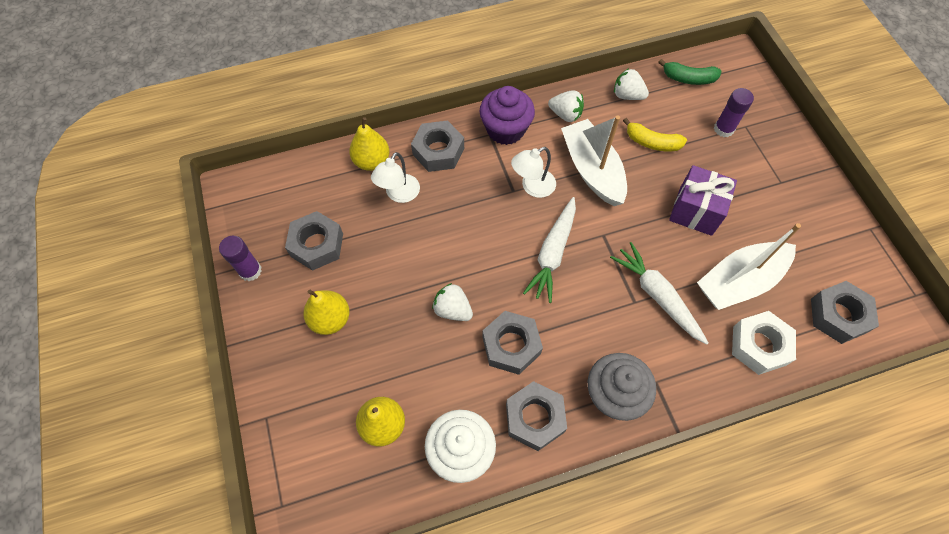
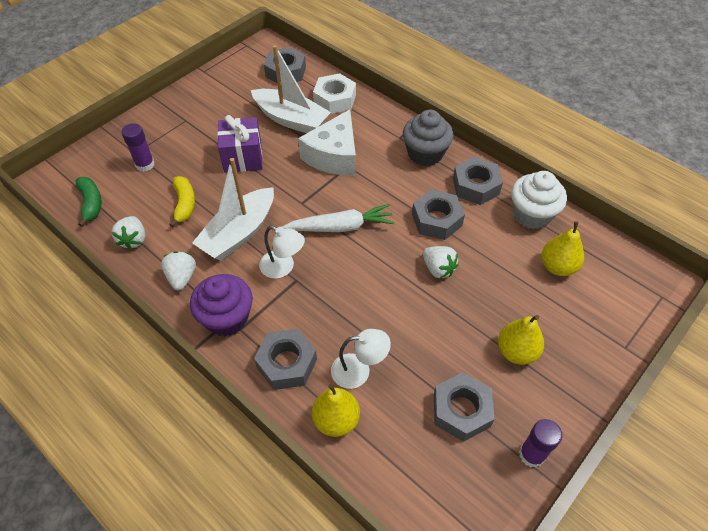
camera: 120 degrees left, 10 degrees down
white strawberry [432,283,473,321] -> white strawberry turned 45 degrees counterclockwise [423,246,459,278]
white carrot [610,242,708,345] -> white cheese [298,109,356,176]

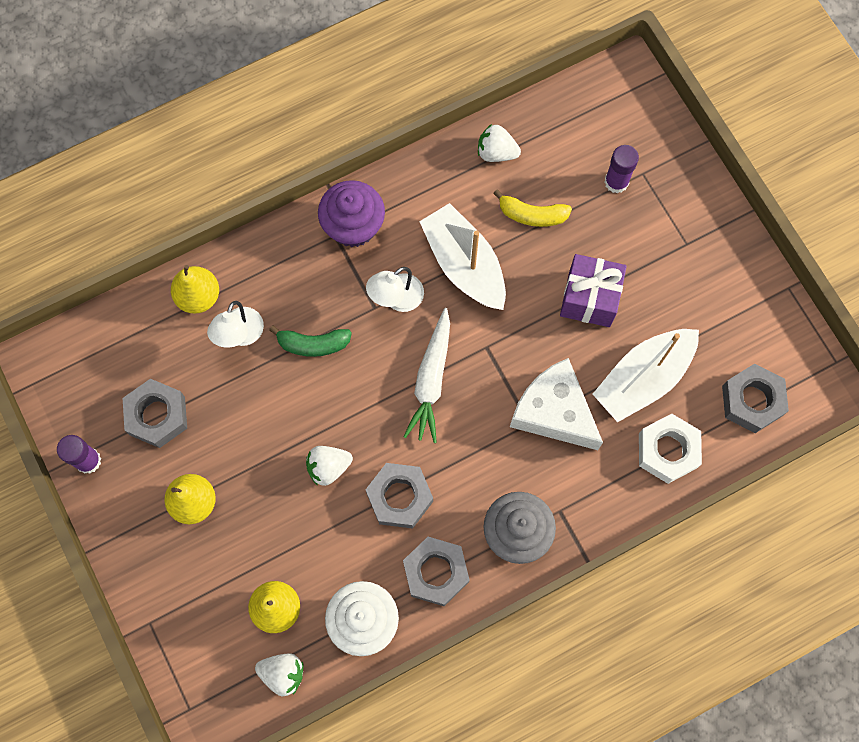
camera: 110 degrees right, 20 degrees up
green banana [75,177,102,227] -> green banana moved to [269,325,352,357]
white strawberry [161,252,196,290] -> white strawberry moved to [255,653,303,696]
grey nut [254,329,317,390] -> none

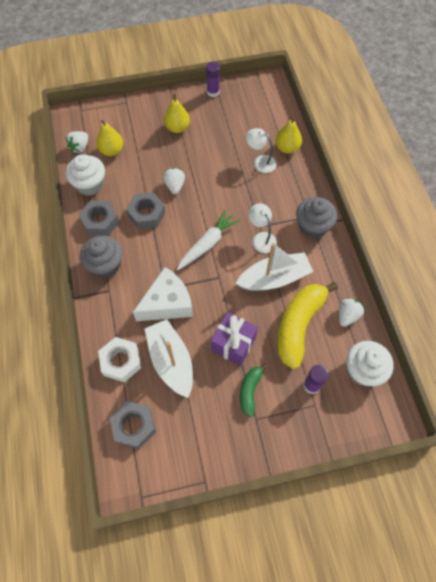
camera: 105 degrees right, 10 degrees down
grey nut [123,379,187,448] -> none
green banana [269,325,352,357] -> green banana moved to [240,364,268,417]
purple cupcake [318,180,385,247] -> grey cupcake [296,197,337,239]
white carrot [403,308,450,443] -> white carrot turned 105 degrees clockwise [177,210,239,270]
yellow banana [493,190,572,227] -> yellow banana [277,282,338,369], size x1.93
none -> white cupcake [346,341,394,386]

